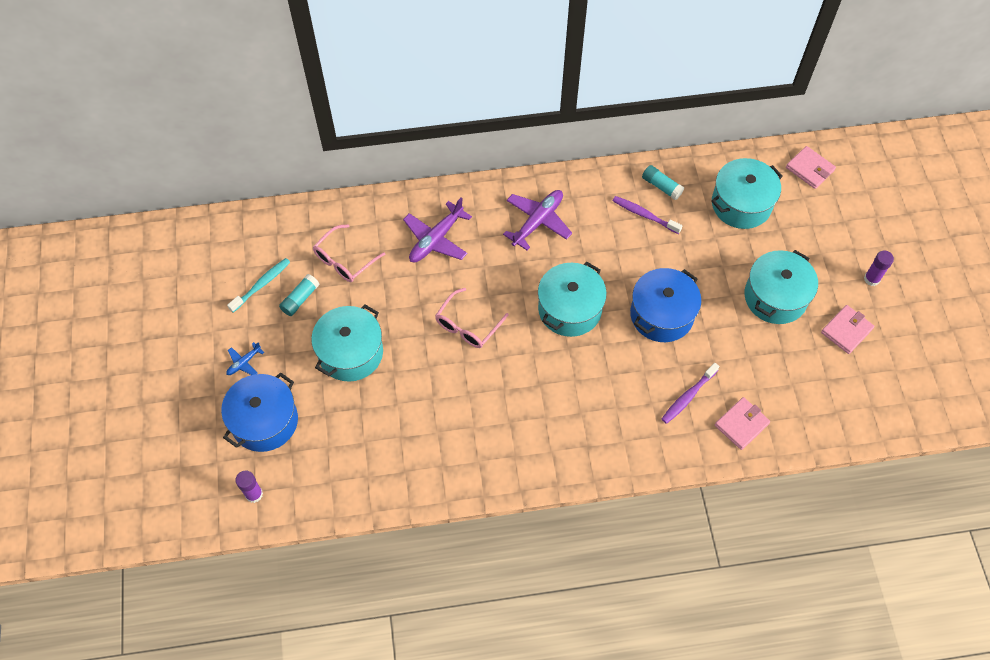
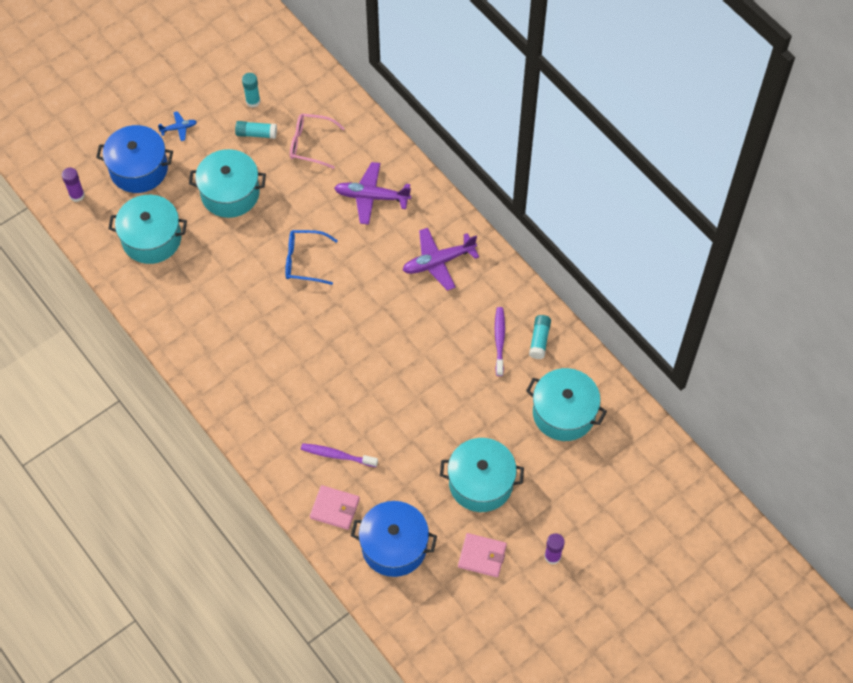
camera: 60 degrees right, 0 degrees up
blue plane [226,342,264,375] -> blue plane turned 150 degrees clockwise [158,111,197,141]
turquoise toothbrush [227,258,290,312] -> turquoise glue stick [242,73,260,108]
pink glasses [435,288,508,348] -> blue glasses [285,230,338,285]
purple plane [503,190,572,250] -> purple plane turned 150 degrees clockwise [402,228,479,291]
turquoise pot [538,262,607,337] -> turquoise pot moved to [108,195,187,264]
blue pot [630,268,701,342] -> blue pot moved to [351,501,437,577]
pink wallet [786,146,836,189] -> none

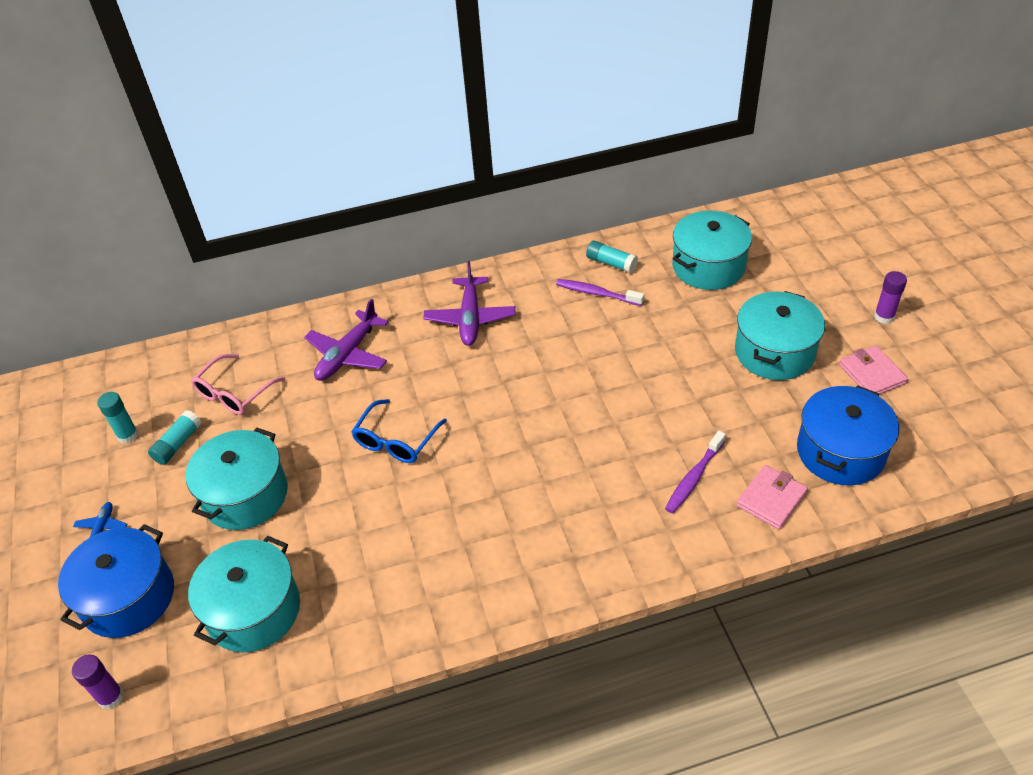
camera: 65 degrees left, 15 degrees down
pink wallet [458,533,507,577] -> pink wallet turned 60 degrees counterclockwise [839,346,908,395]

